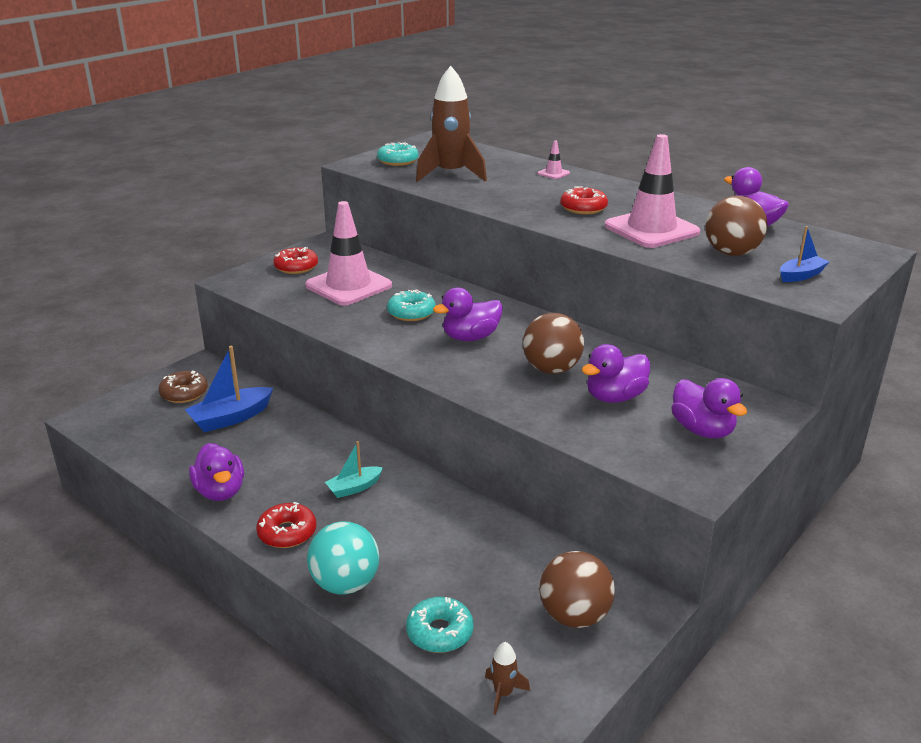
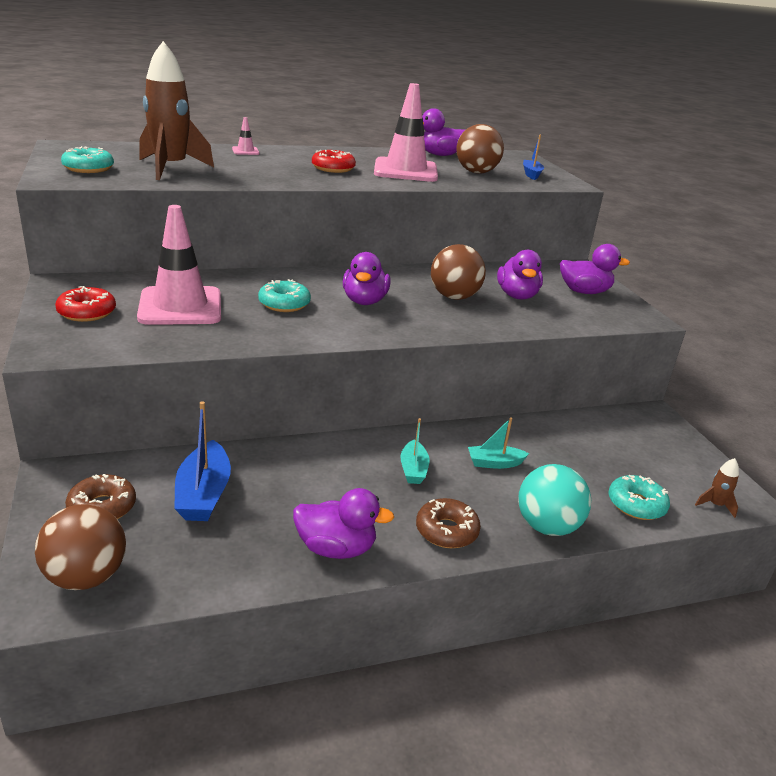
camera: 60 degrees left, 0 degrees up
red donut [256,502,316,548] -> brown donut [416,498,481,548]
brown ball [539,551,615,628] -> brown ball moved to [35,504,126,590]
none -> turquoise boat [468,417,529,469]

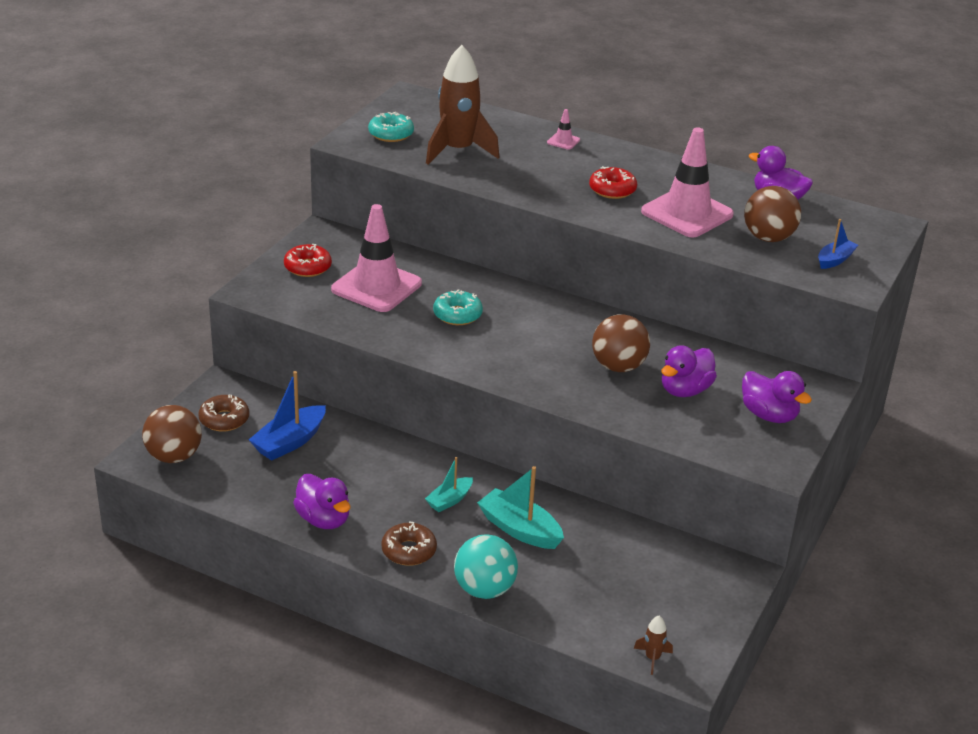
camera: 45 degrees right, 5 degrees up
purple duck [343,252,391,305] -> none
turquoise boat [468,417,529,469] -> turquoise boat [477,466,564,549], size x1.64
turquoise donut [609,475,670,520] -> none

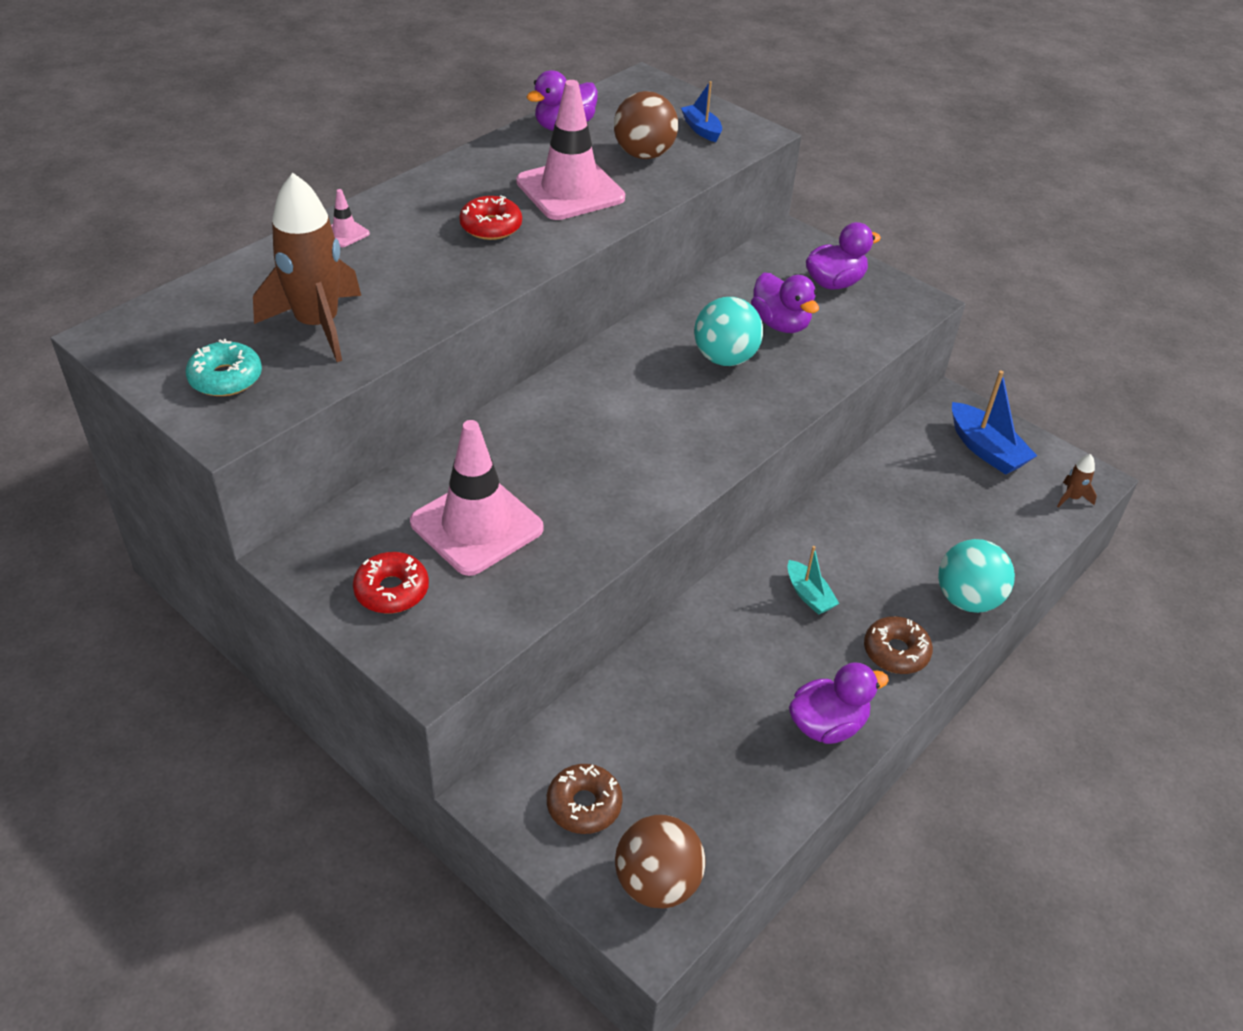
camera: 75 degrees left, 10 degrees up
blue boat [249,371,326,461] -> blue boat moved to [952,371,1037,475]
turquoise donut [433,289,483,325] -> none
turquoise boat [477,466,564,549] -> none
brown ball [592,314,650,372] -> turquoise ball [694,297,763,366]

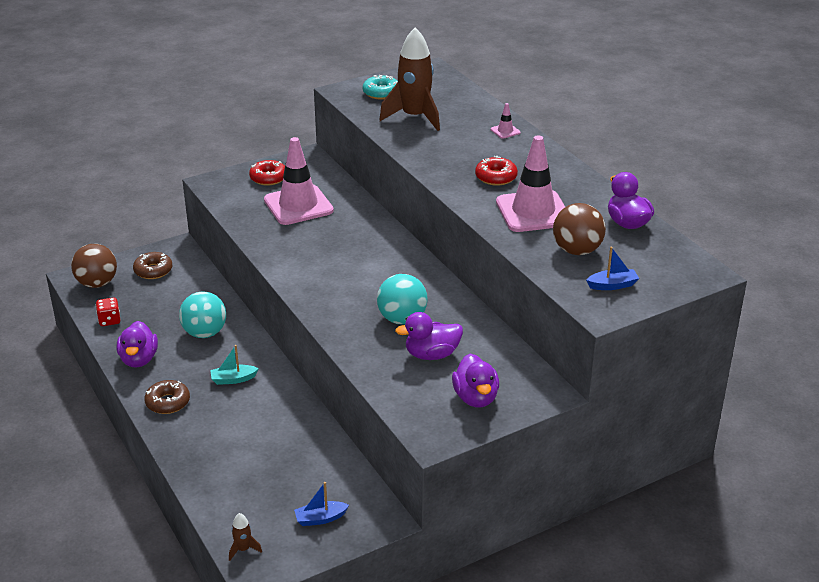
camera: 110 degrees right, 10 degrees down
turquoise ball [938,539,1015,613] -> turquoise ball moved to [179,291,226,338]
blue boat [952,371,1037,475] -> blue boat [294,482,349,526], size x0.61
none -> red dice [96,297,120,326]

